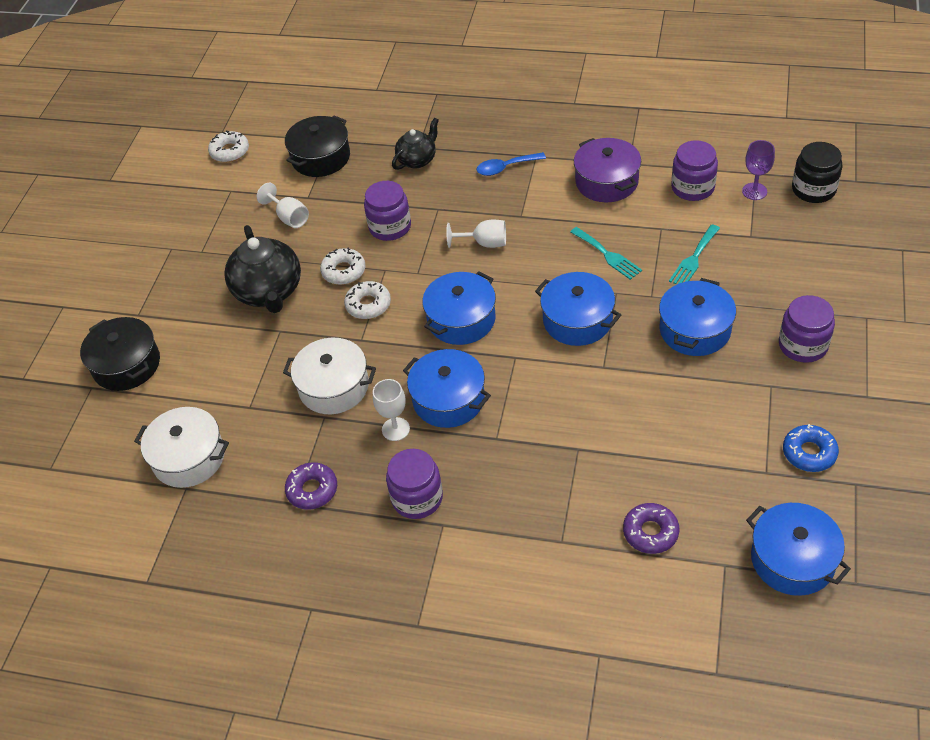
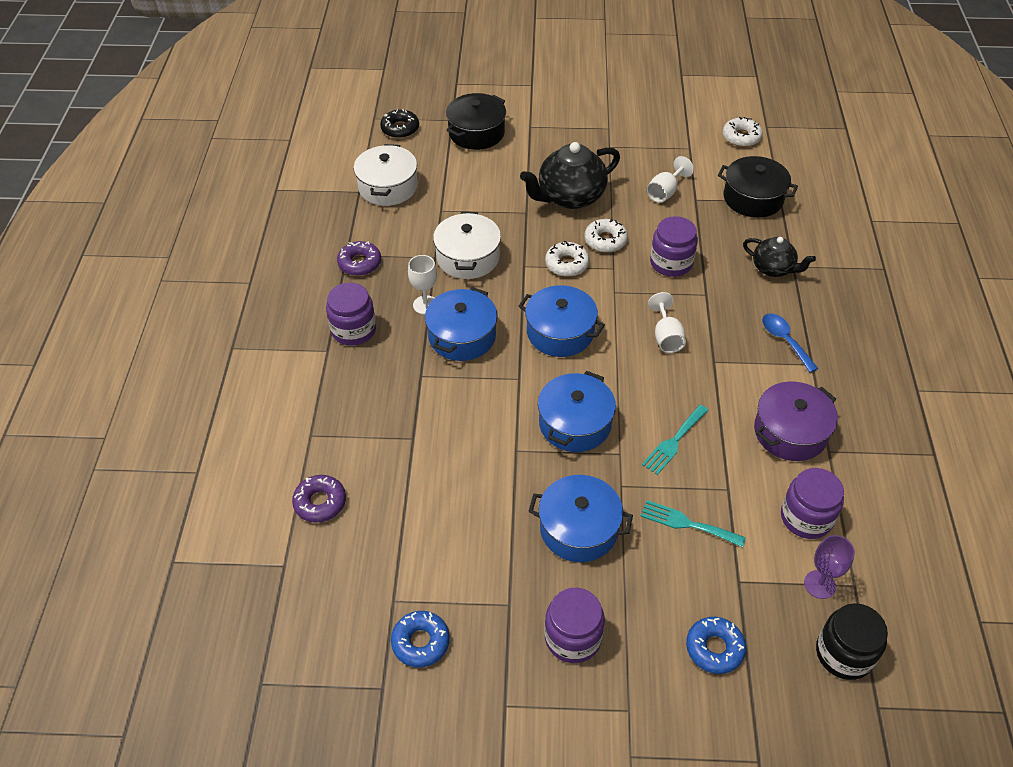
camera: 75 degrees right, 0 degrees up
blue pot [746,503,851,596] -> none
none -> black donut [380,109,419,138]
none -> blue donut [686,617,746,674]

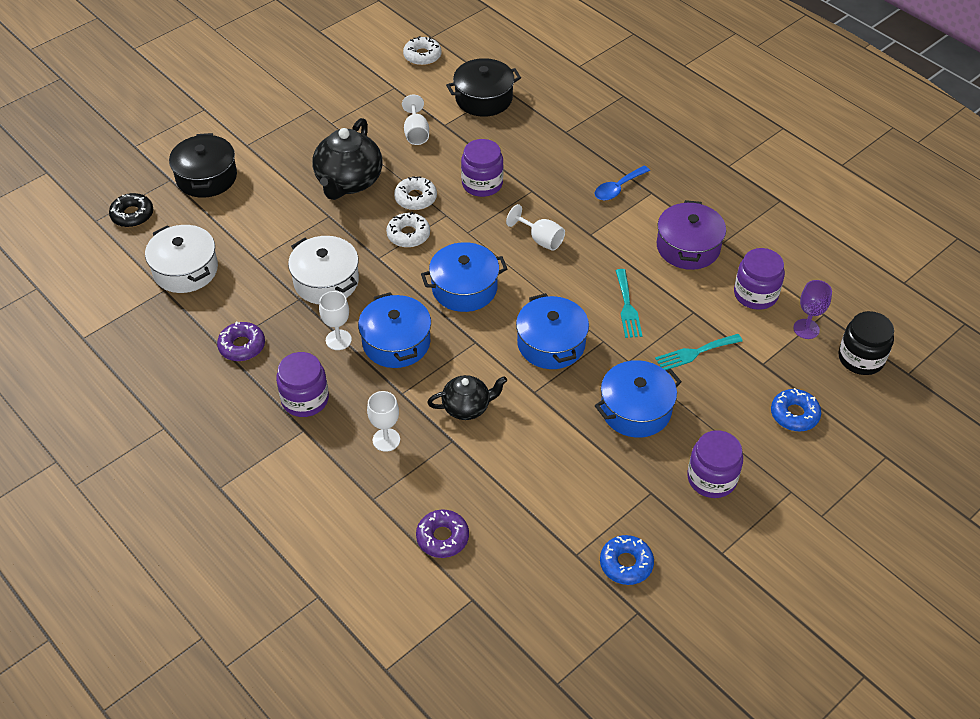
camera: 45 degrees left, 0 degrees up
black teapot [743,237,816,277] -> black teapot moved to [427,375,507,420]
blue spoon [762,313,818,373] -> blue spoon turned 60 degrees counterclockwise [595,166,650,200]
none -> white goblet [367,391,400,452]

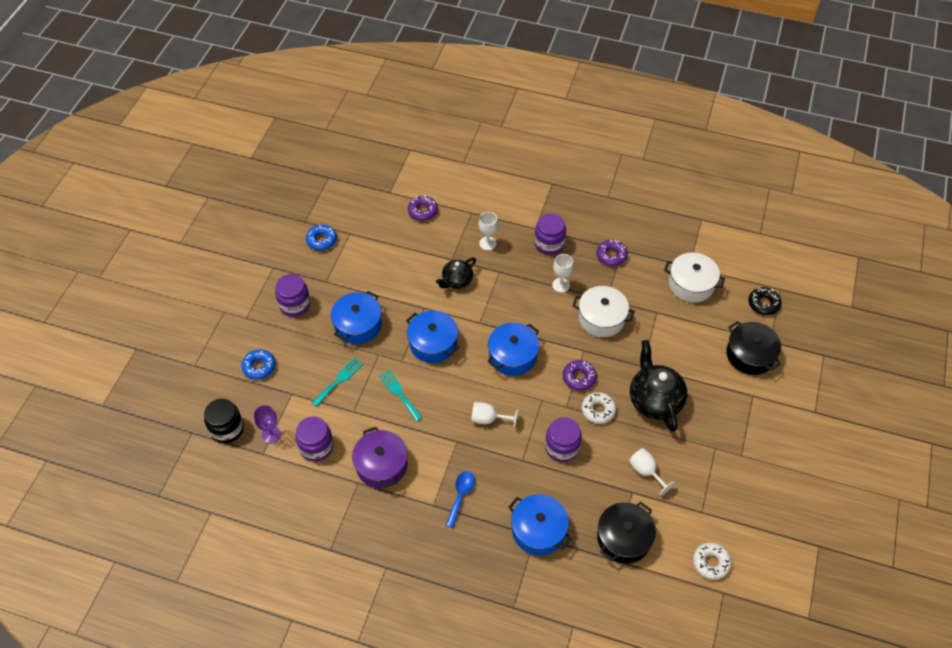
camera: 150 degrees right, 5 degrees up
blue pot [358,292,431,368] -> blue pot moved to [509,495,572,555]
white donut [386,212,430,248] -> purple donut [563,360,597,391]

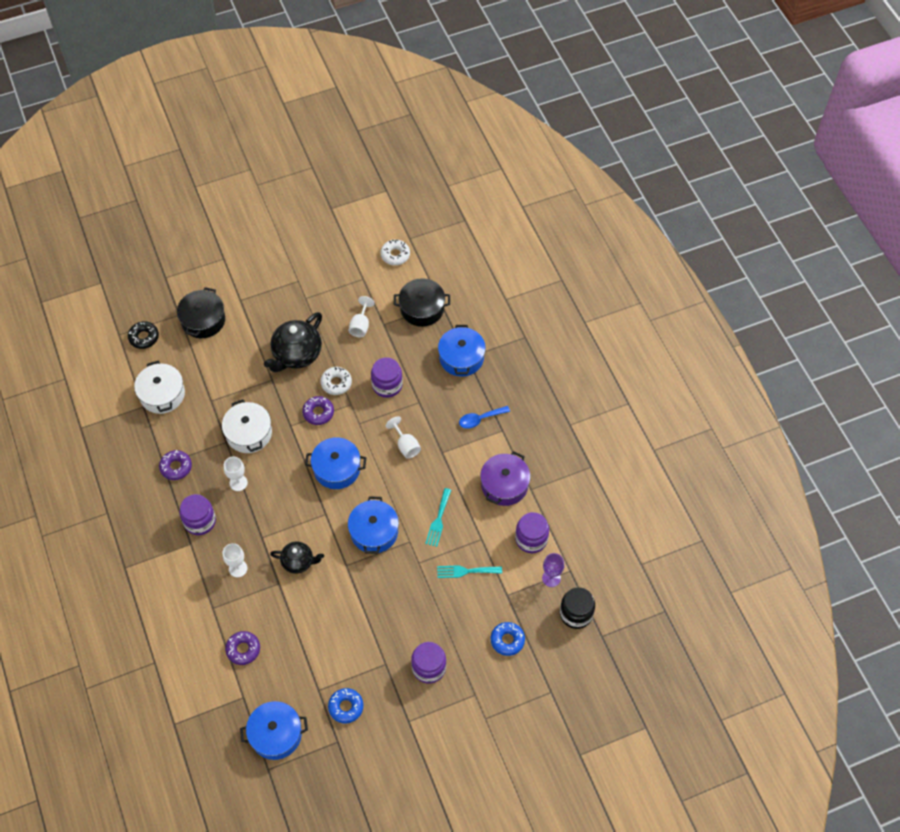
camera: 130 degrees left, 5 degrees up
blue pot [331,291,382,344] -> blue pot moved to [240,701,308,760]

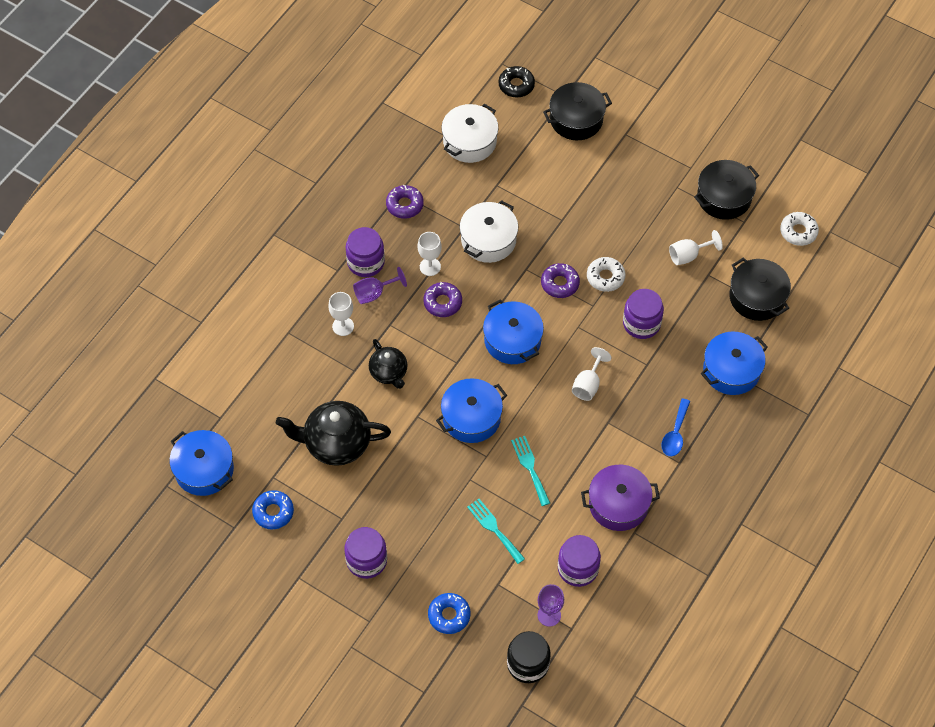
camera: 55 degrees right, 0 degrees up
purple donut [225,631,260,665] -> purple donut moved to [423,282,462,317]
black teapot [264,312,322,372] -> black teapot moved to [276,401,391,466]
turquoise fork [425,488,451,547] -> turquoise fork turned 90 degrees clockwise [511,436,550,506]
blue spoon [459,406,510,429] -> blue spoon turned 105 degrees counterclockwise [661,398,690,457]
none -> purple goblet [353,267,407,304]
none -> black pot [694,160,759,220]

